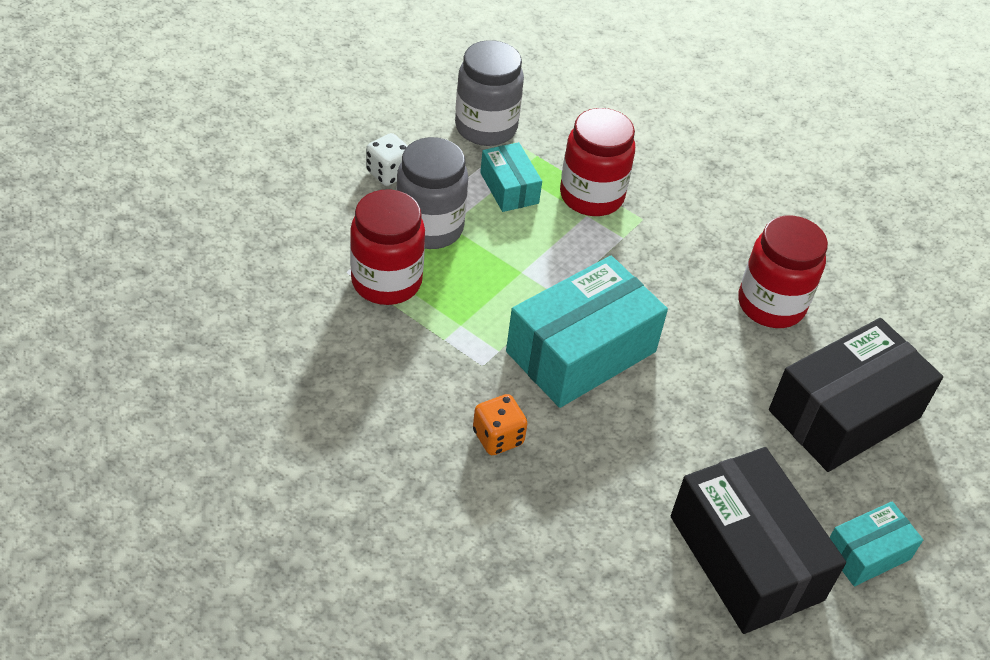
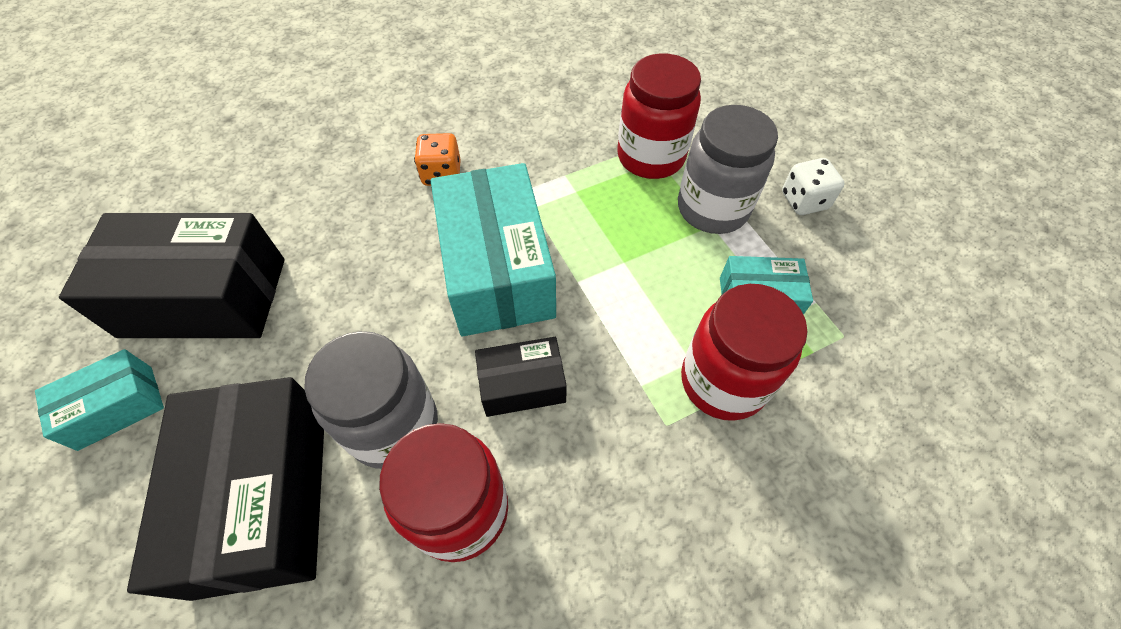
camera: 120 degrees right, 10 degrees up
grey jar [455,40,524,146] -> grey jar moved to [304,331,438,469]
turquoise box [830,501,923,586] -> turquoise box turned 60 degrees clockwise [35,349,164,451]
none -> black box [475,337,567,417]

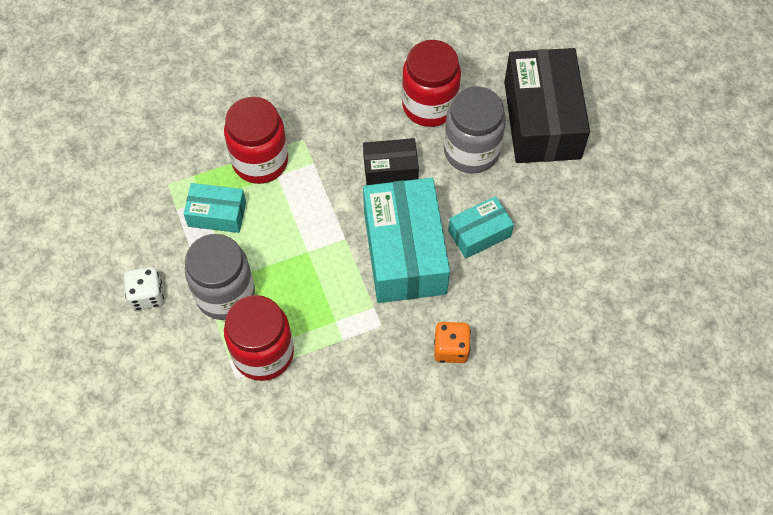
camera: 175 degrees left, 5 degrees up
turquoise box [35,349,164,451] -> turquoise box moved to [448,196,514,259]
black box [59,213,285,338] -> none

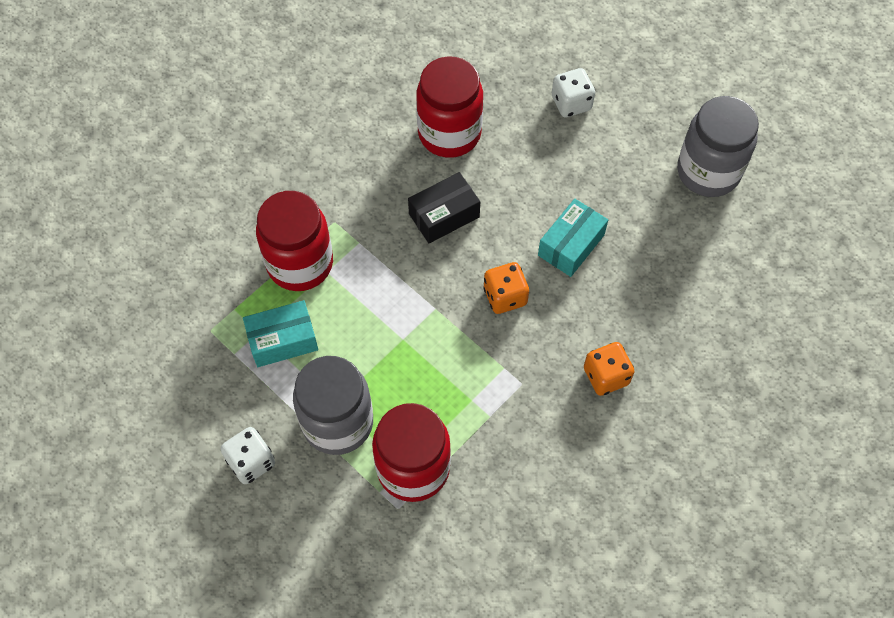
camera: 25 degrees left, 0 degrees up
turquoise box [363,178,450,303] -> orange dice [483,262,529,314]
grey jar [444,86,506,174] -> grey jar moved to [677,96,759,197]
black box [504,48,590,163] -> white dice [552,68,595,117]

